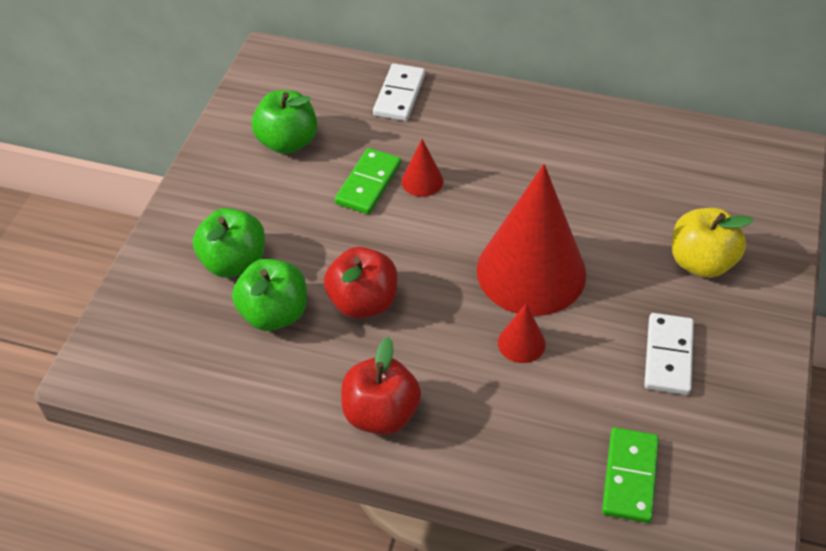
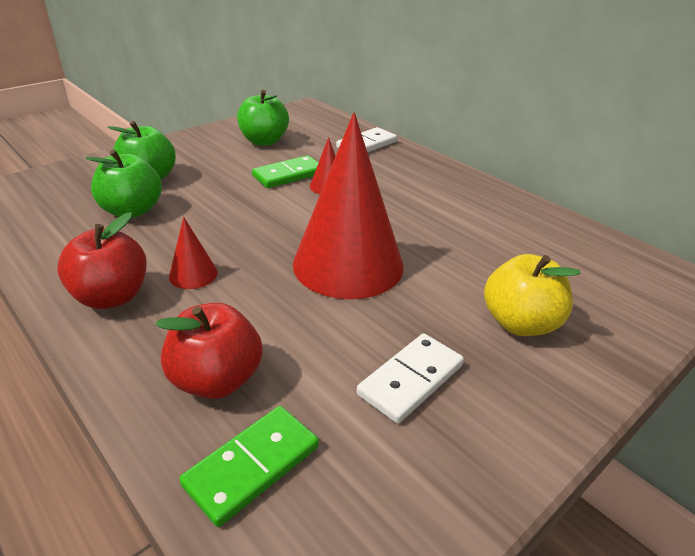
camera: 30 degrees right, 15 degrees down
red apple [324,247,398,319] -> red apple moved to [156,303,263,399]
red cone [498,303,546,363] -> red cone moved to [169,217,218,289]

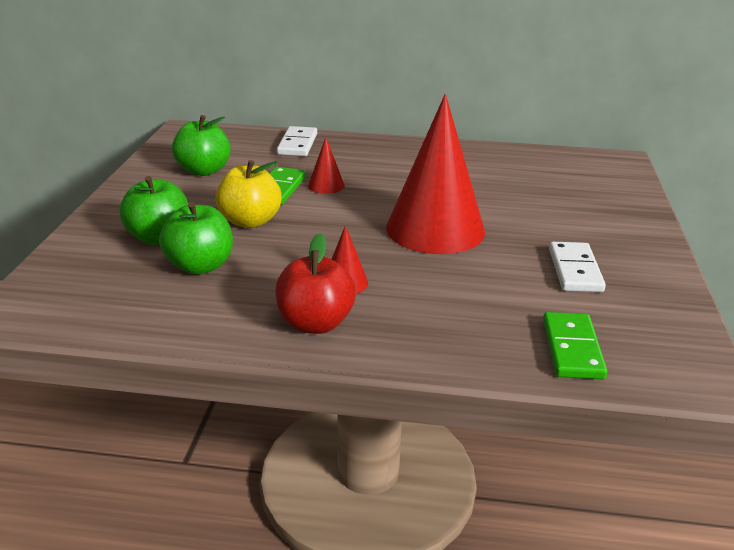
camera: 40 degrees left, 5 degrees down
red apple [156,303,263,399] -> none
yellow apple [484,254,581,336] -> yellow apple moved to [215,160,282,228]

